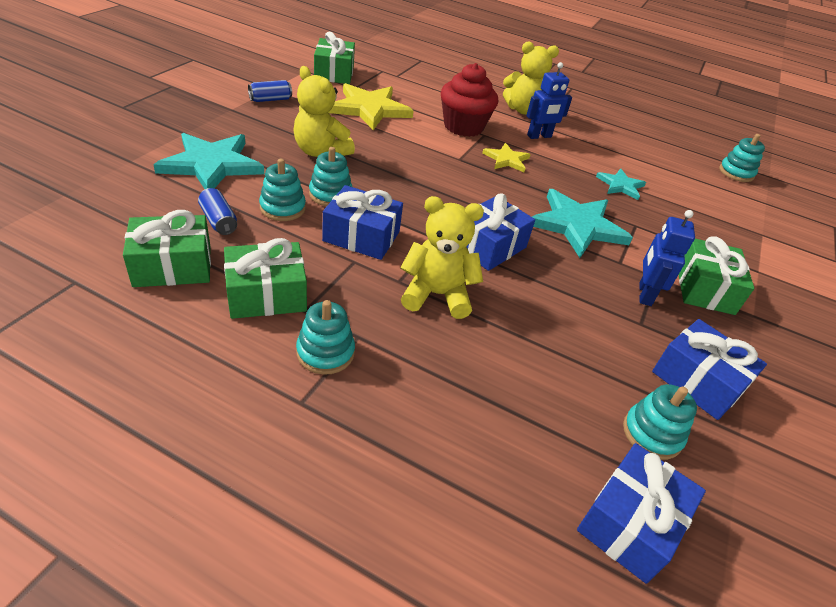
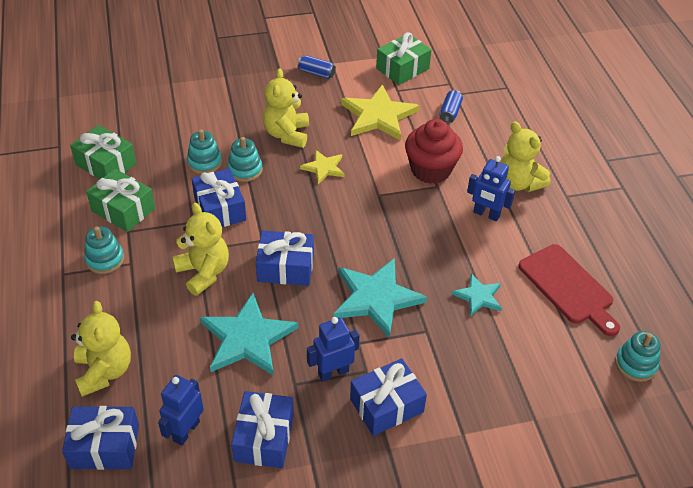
camera: 55 degrees right, 5 degrees up
turquoise star [153,133,264,189] -> turquoise star moved to [200,293,298,376]
blue can [198,188,237,235] -> blue can moved to [440,90,463,124]
yellow star [482,143,531,172] -> yellow star moved to [300,150,345,184]
turquoise stacking toy [623,384,697,460] -> blue robot [158,375,204,446]
green gift [679,236,755,315] -> blue gift [350,358,427,436]
none -> yellow teddy bear [71,301,131,397]
none -> red cutting board [518,244,620,336]

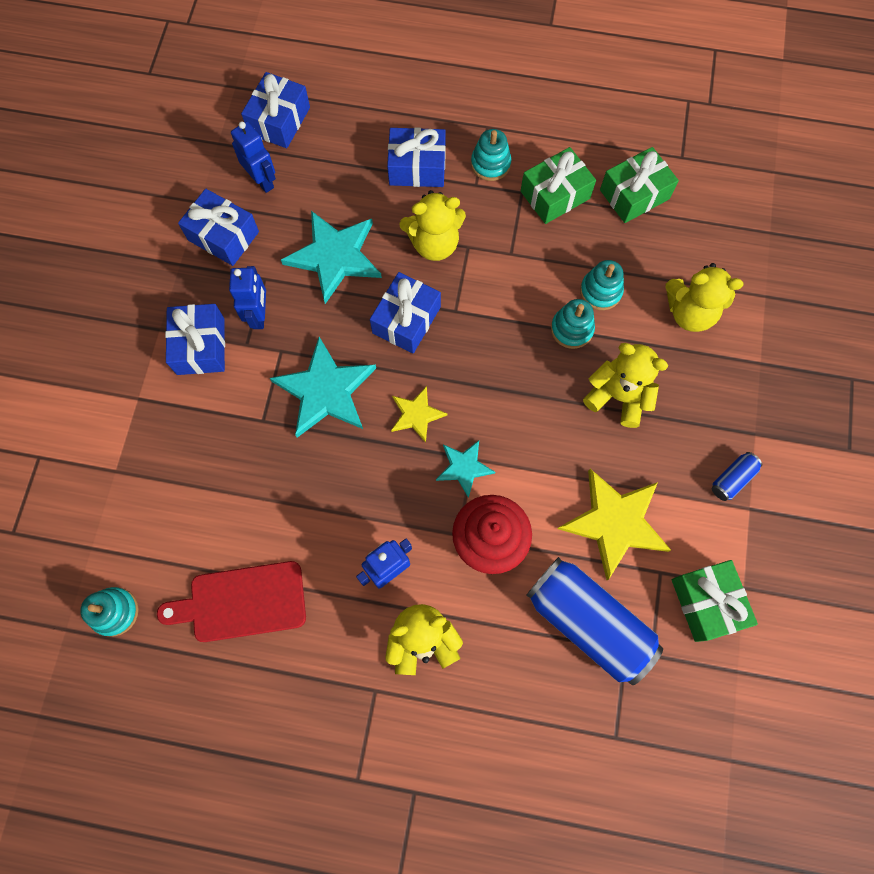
camera: 115 degrees right, 25 degrees up
yellow teddy bear [71,301,131,397] -> yellow teddy bear moved to [665,263,743,332]
blue gift [192,168,246,227] -> blue gift moved to [387,128,446,187]
yellow star [300,150,345,184] -> yellow star moved to [391,386,448,443]
blue can [440,90,463,124] -> blue can [526,557,663,685], size x2.37
turquoise star [452,273,502,316] -> turquoise star moved to [436,441,496,498]

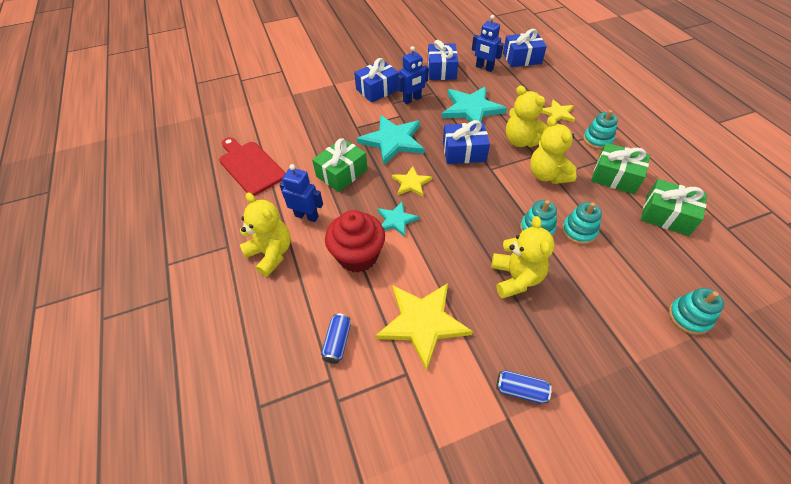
camera: 60 degrees right, 20 degrees down
turquoise stacking toy [80,587,139,636] -> turquoise stacking toy moved to [668,288,724,335]
blue robot [231,121,276,193] -> blue robot turned 105 degrees clockwise [472,15,504,72]
blue gift [387,128,446,187] -> yellow star [541,100,575,122]
blue can [526,557,663,685] -> blue can [321,314,351,364], size x0.42
yellow teddy bear [665,263,743,332] -> yellow teddy bear moved to [530,116,577,184]
green gift [672,560,758,642] -> green gift moved to [312,138,368,192]

